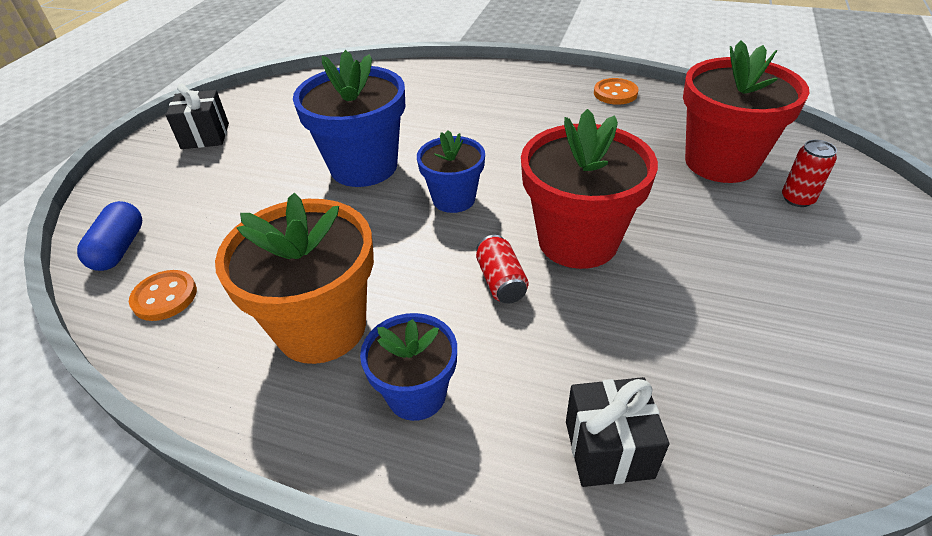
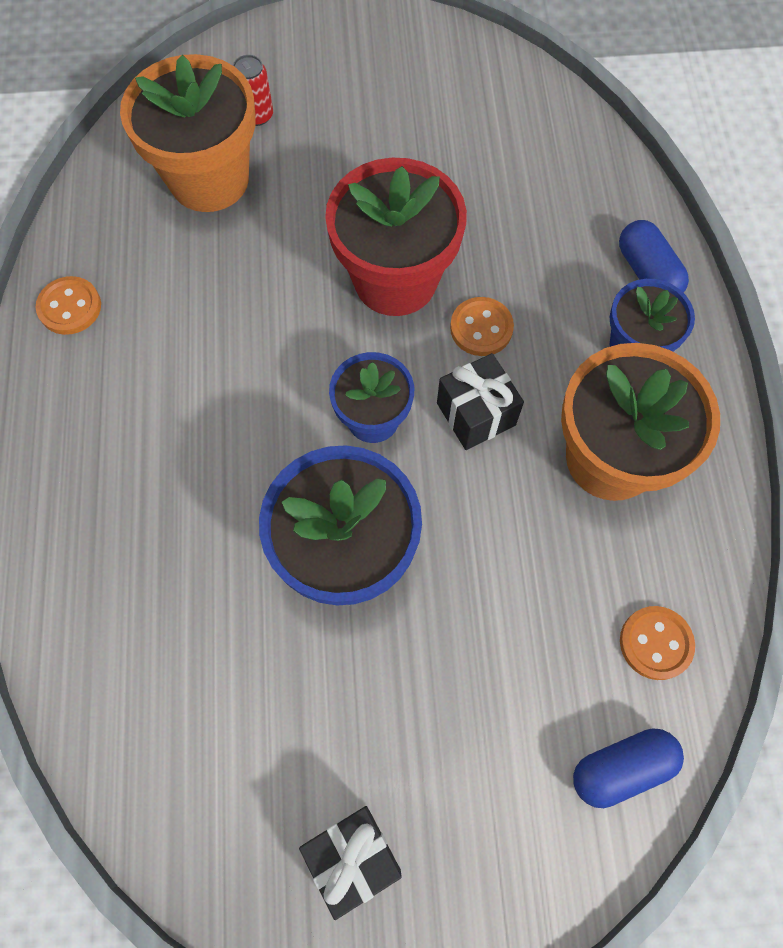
camera: 115 degrees left, 25 degrees up
red can [476,235,529,304] -> orange button [450,297,514,356]
black gift [566,377,669,487] -> black gift moved to [437,353,524,450]
red flower pot [683,40,810,183] -> orange flower pot [120,54,256,212]
none -> blue capsule [619,220,689,293]

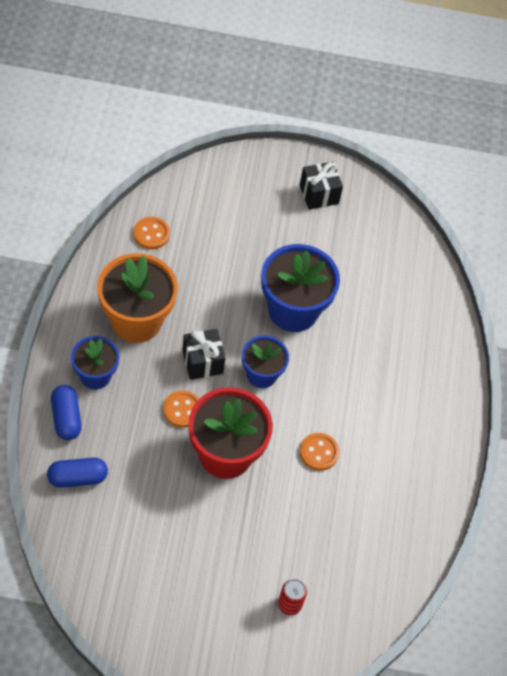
camera: 175 degrees left, 10 degrees down
orange button [35,276,101,335] -> orange button moved to [300,433,339,471]
orange flower pot [120,54,256,212] -> none
blue capsule [573,728,684,808] -> blue capsule moved to [47,458,108,488]

